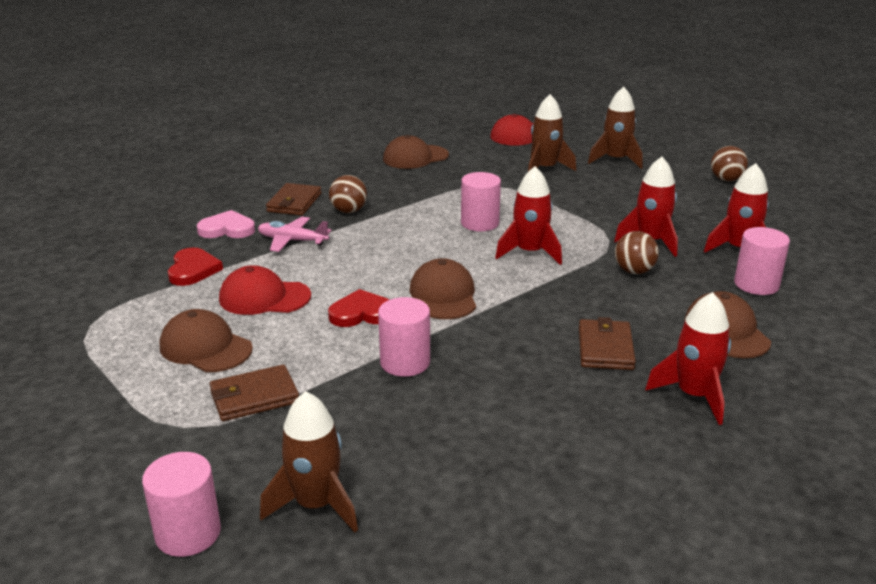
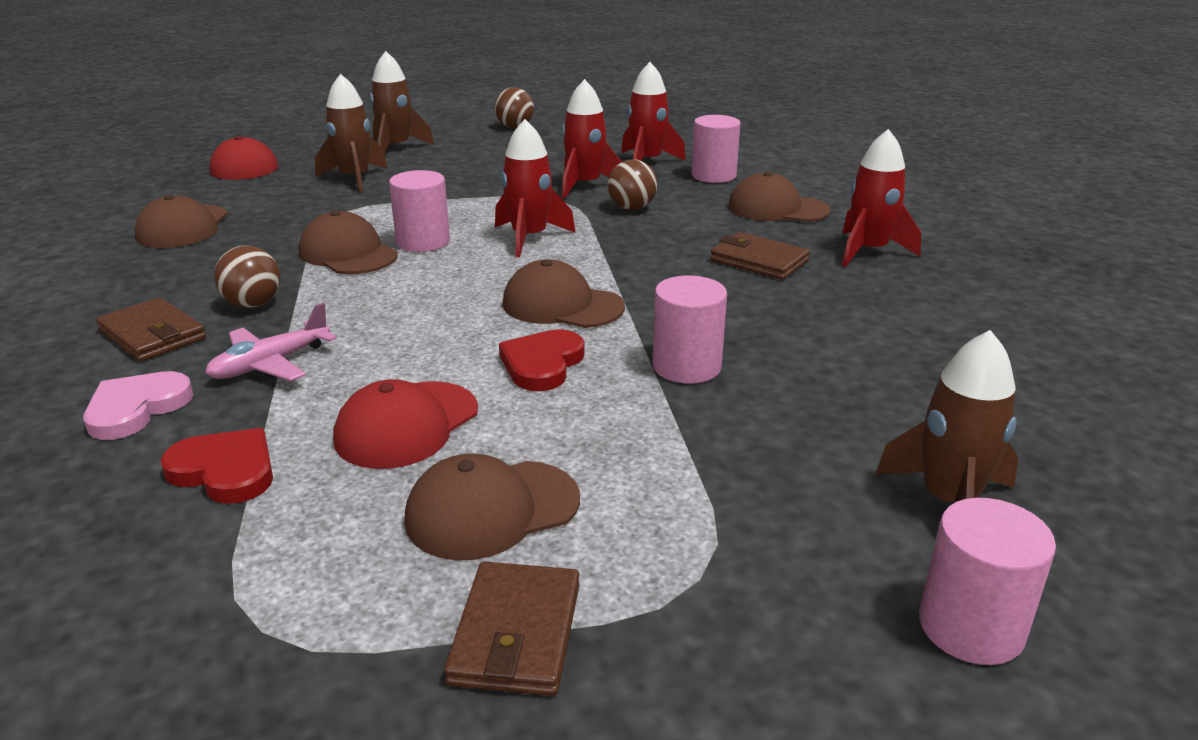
camera: 60 degrees left, 0 degrees up
brown wallet [210,365,299,421] -> brown wallet moved to [444,561,580,696]
none -> brown cap [299,210,398,274]

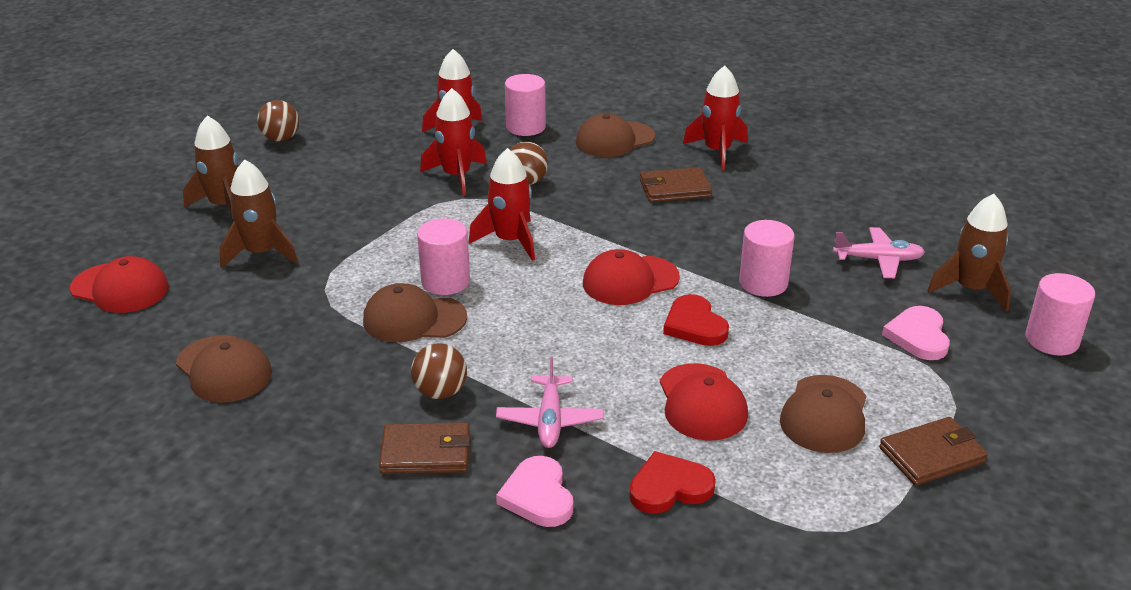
camera: 45 degrees left, 5 degrees up
brown wallet [444,561,580,696] -> brown wallet turned 75 degrees counterclockwise [879,417,988,486]
brown cap [502,260,625,328] -> red cap [583,249,680,305]
none -> pink plane [833,227,925,278]
none -> pink heart [882,306,950,360]

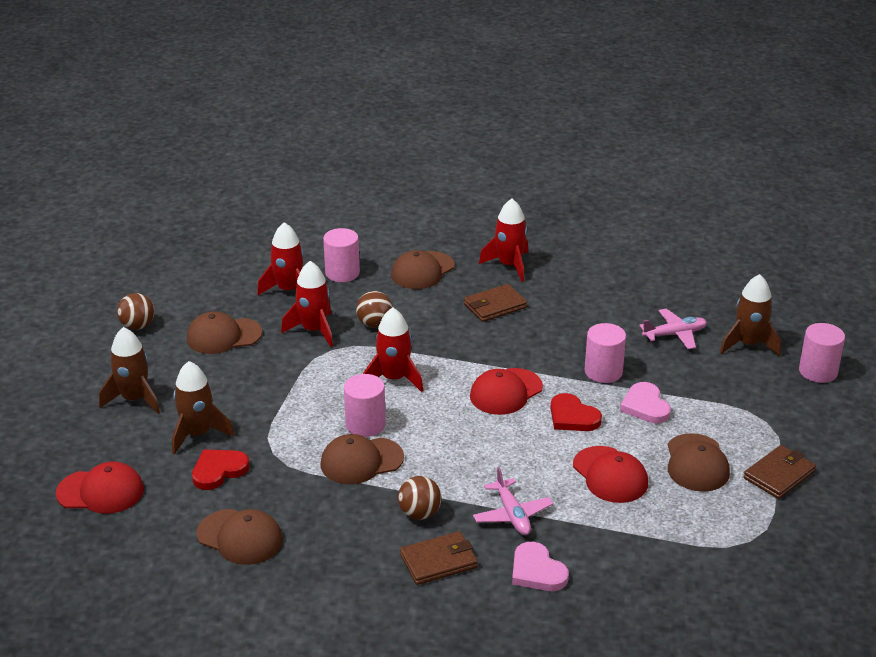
camera: 20 degrees left, 0 degrees up
red heart [629,451,716,514] -> red heart moved to [192,449,249,490]
pink heart [882,306,950,360] -> pink heart moved to [620,382,671,423]
none -> brown cap [187,311,262,354]

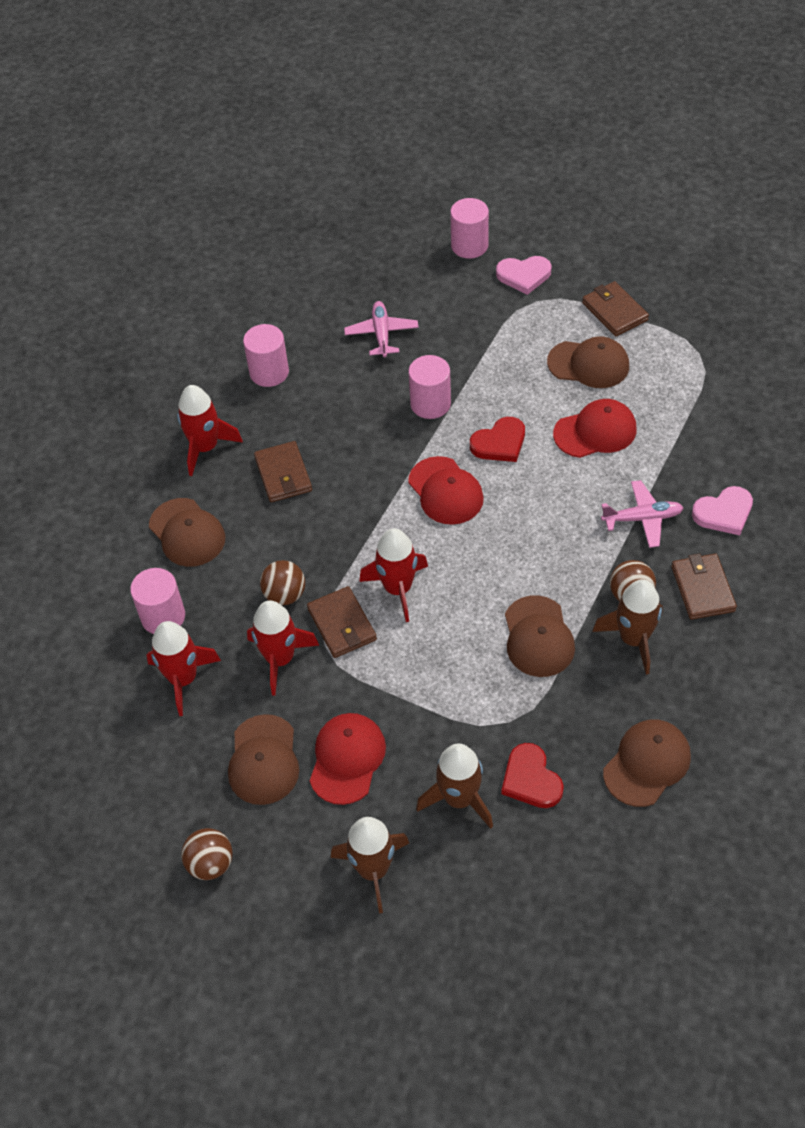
camera: 75 degrees left, 20 degrees up
red cap [56,461,144,514] -> red cap moved to [310,713,386,805]
pink cylinder [344,374,386,437] -> pink cylinder moved to [243,324,289,387]
pink heart [620,382,671,423] -> pink heart moved to [496,256,552,295]
brown rocket [720,274,781,357] -> brown rocket moved to [592,579,663,675]
none -> brown wallet [307,586,377,658]

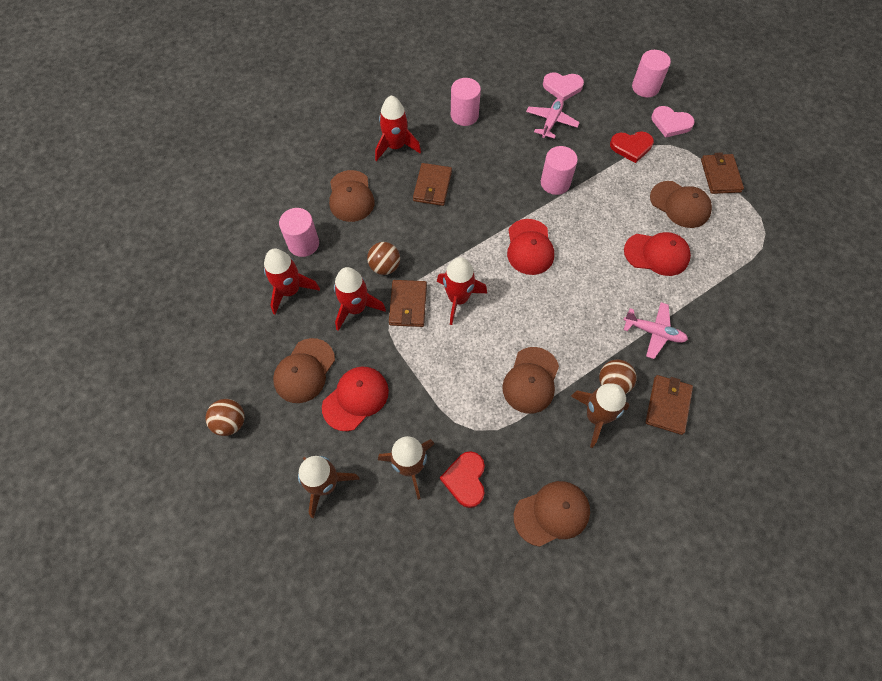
camera: 25 degrees right, 10 degrees up
red heart [470,417,525,462] -> red heart moved to [610,131,654,163]
pink heart [692,486,753,535] -> pink heart moved to [543,72,584,101]

